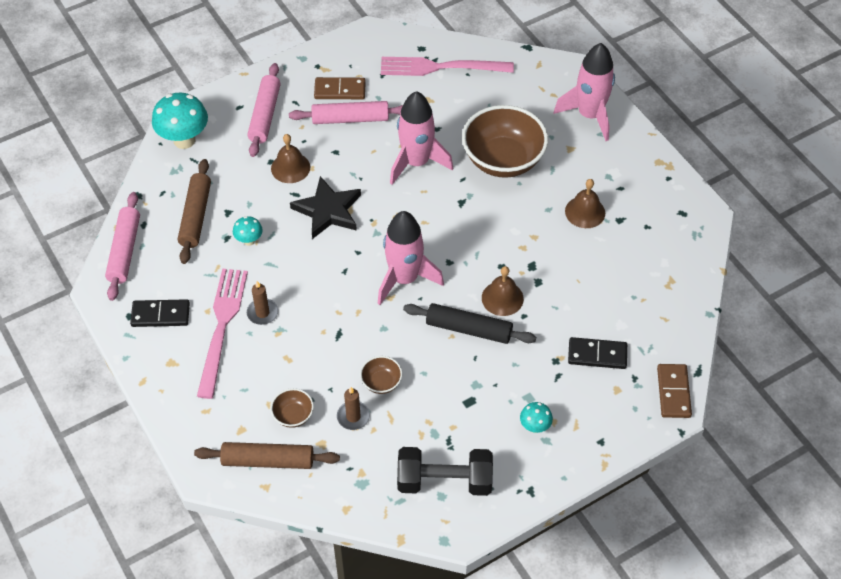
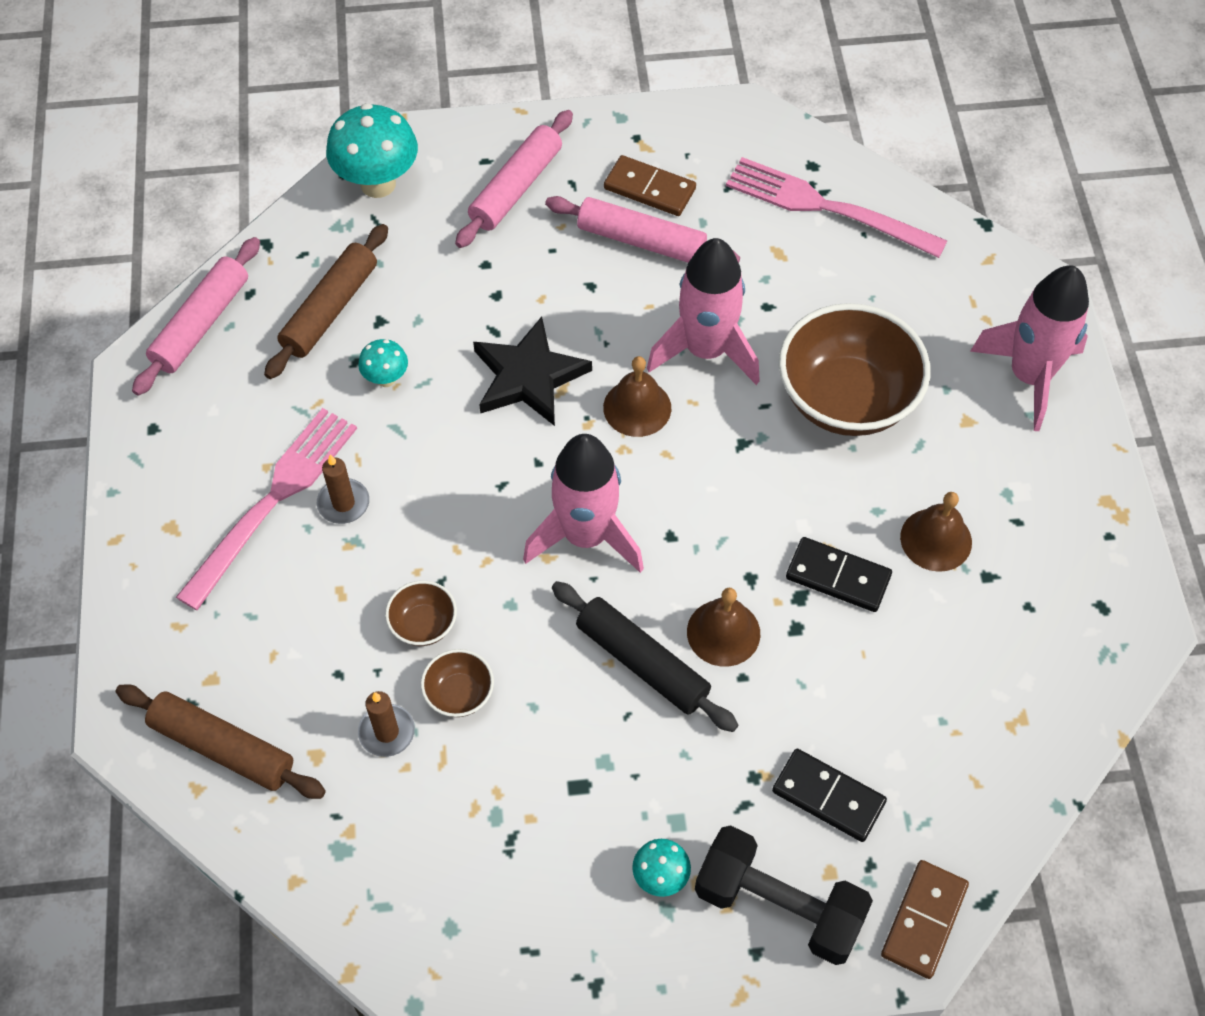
camera: 25 degrees right, 5 degrees up
black domino [130,299,190,327] -> black domino moved to [786,537,892,612]
brown bell [271,134,310,183] -> brown bell moved to [603,356,671,437]
brown bowl [271,388,314,428] -> brown bowl moved to [385,580,457,646]
black dumbbell [397,447,493,496] -> black dumbbell moved to [695,825,873,965]

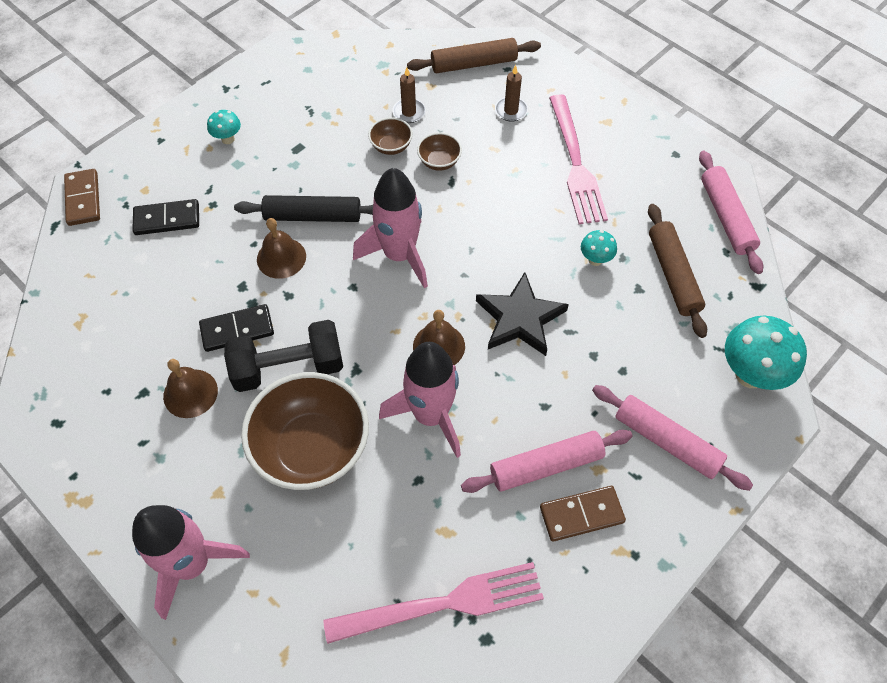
camera: 140 degrees right, 0 degrees up
brown candle [317,454,369,524] -> brown candle moved to [495,65,528,122]
pink rolling pin [455,110,573,248] -> pink rolling pin turned 45 degrees counterclockwise [592,385,753,491]
black dumbbell [695,825,873,965] -> black dumbbell moved to [224,320,343,392]

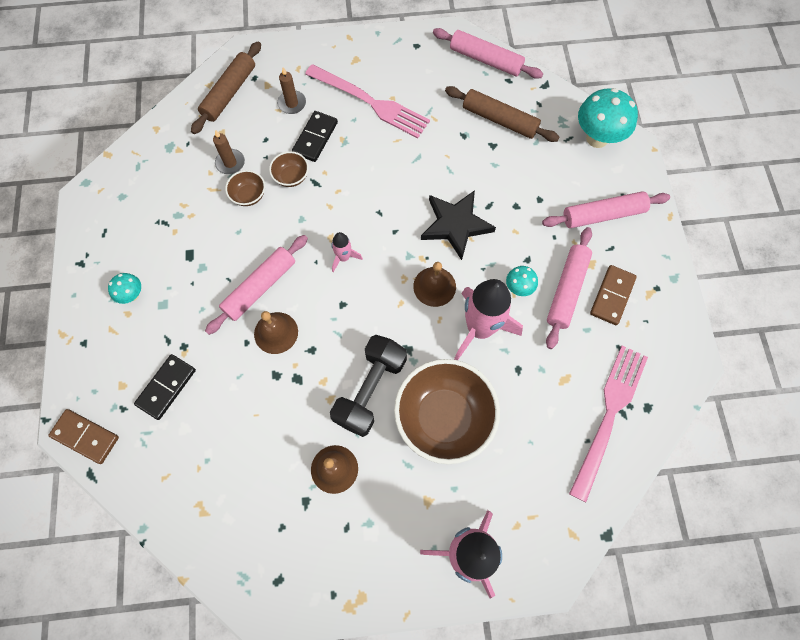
camera: 50 degrees left, 10 degrees up
black domino [199,304,274,352] -> black domino moved to [292,111,338,162]
black rolling pin [234,195,373,222] -> pink rolling pin [205,235,308,335]
pink rocket [353,168,428,288] -> pink rocket [331,232,363,272], size x0.47
turquoise mushroom [581,230,617,266] -> turquoise mushroom moved to [506,266,538,296]

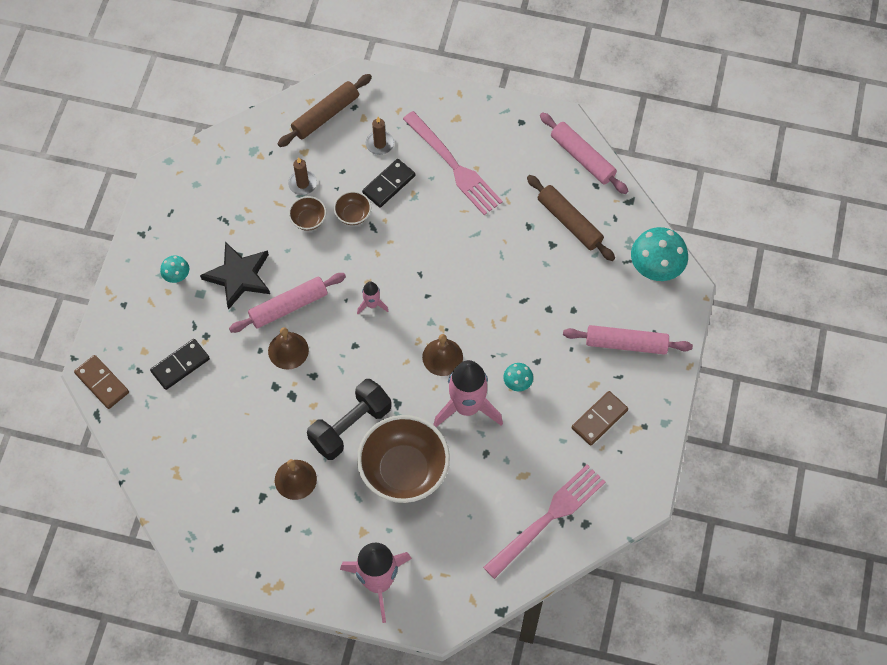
camera: 20 degrees right, 5 degrees down
black star [421,190,496,260] -> black star moved to [200,242,270,310]
pink rolling pin [546,227,592,349] -> none

